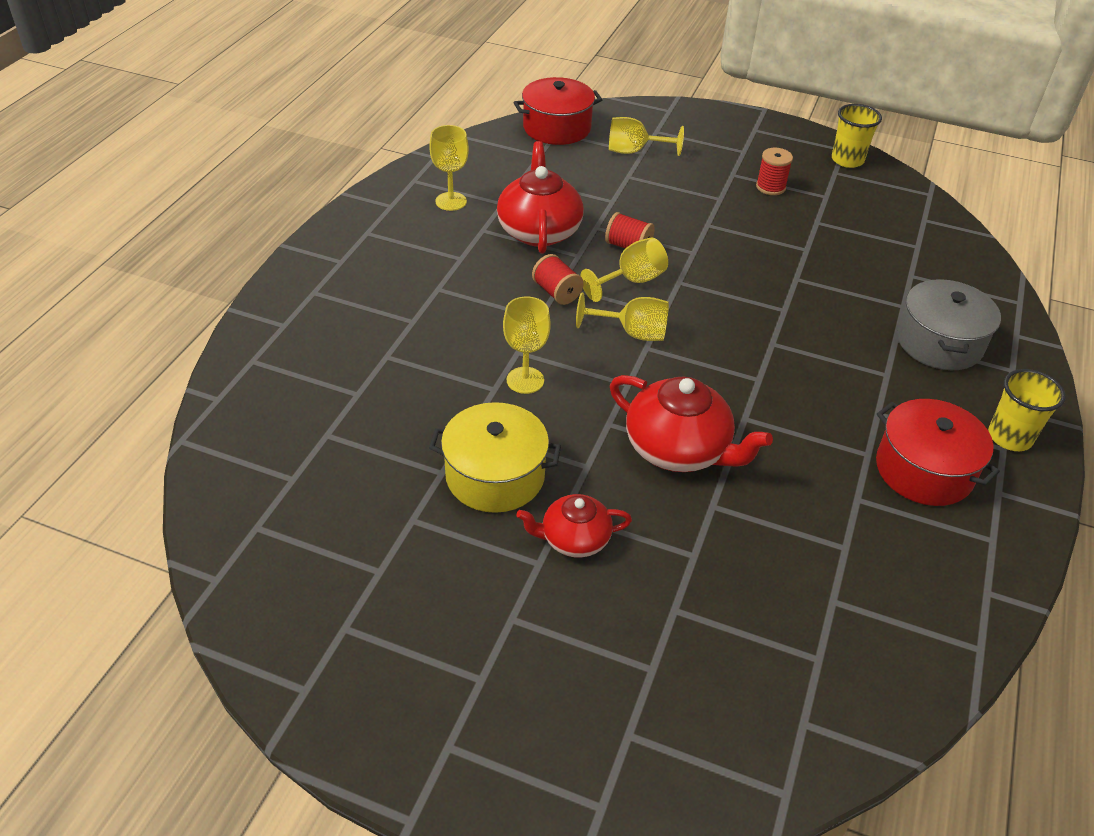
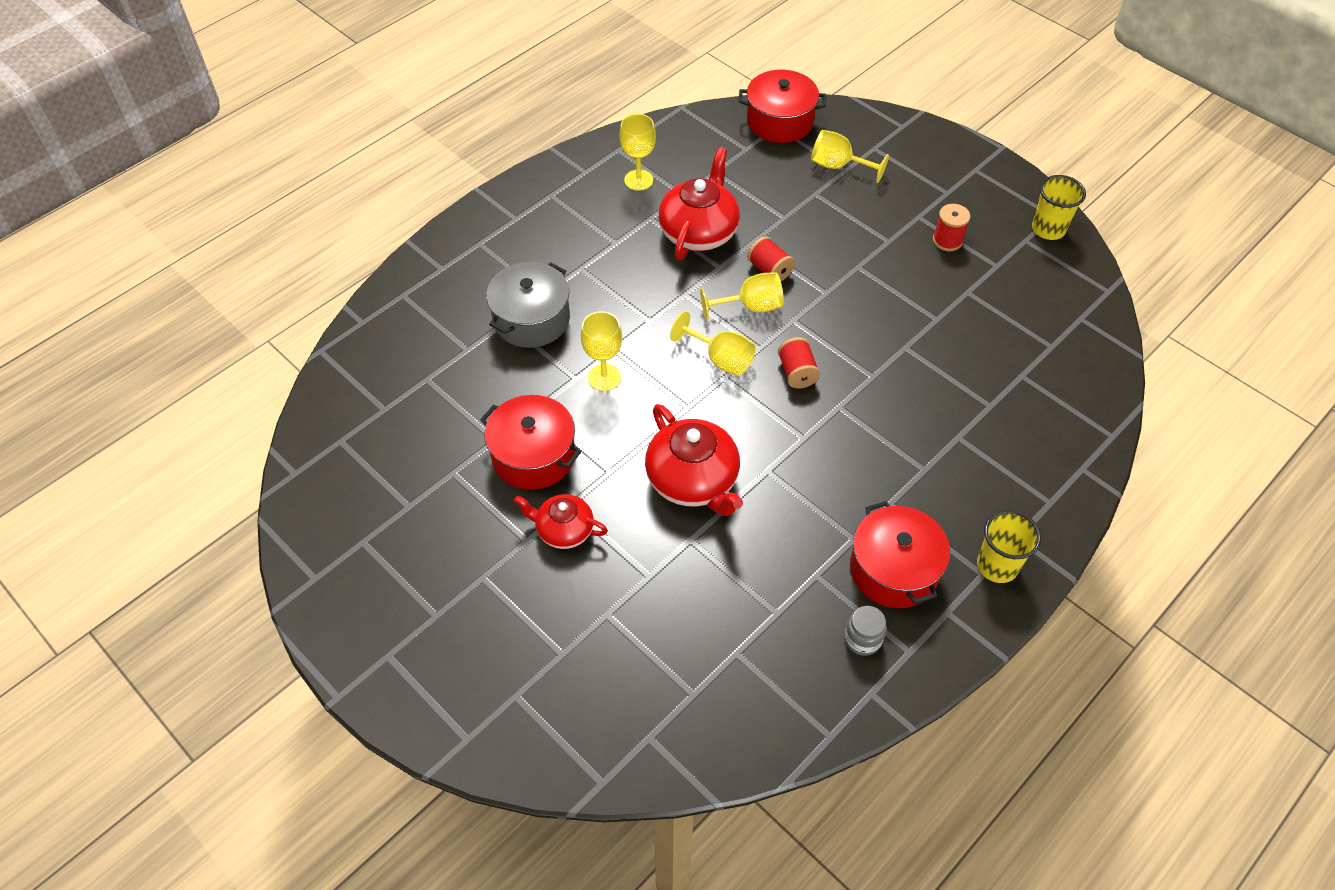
camera: 25 degrees right, 10 degrees up
yellow pot [429,402,561,513] -> red pot [480,395,582,490]
red spool [532,254,584,305] -> red spool moved to [778,337,820,389]
grey pot [897,279,1001,370] -> grey pot moved to [486,262,570,348]
none -> grey jar [844,606,887,656]

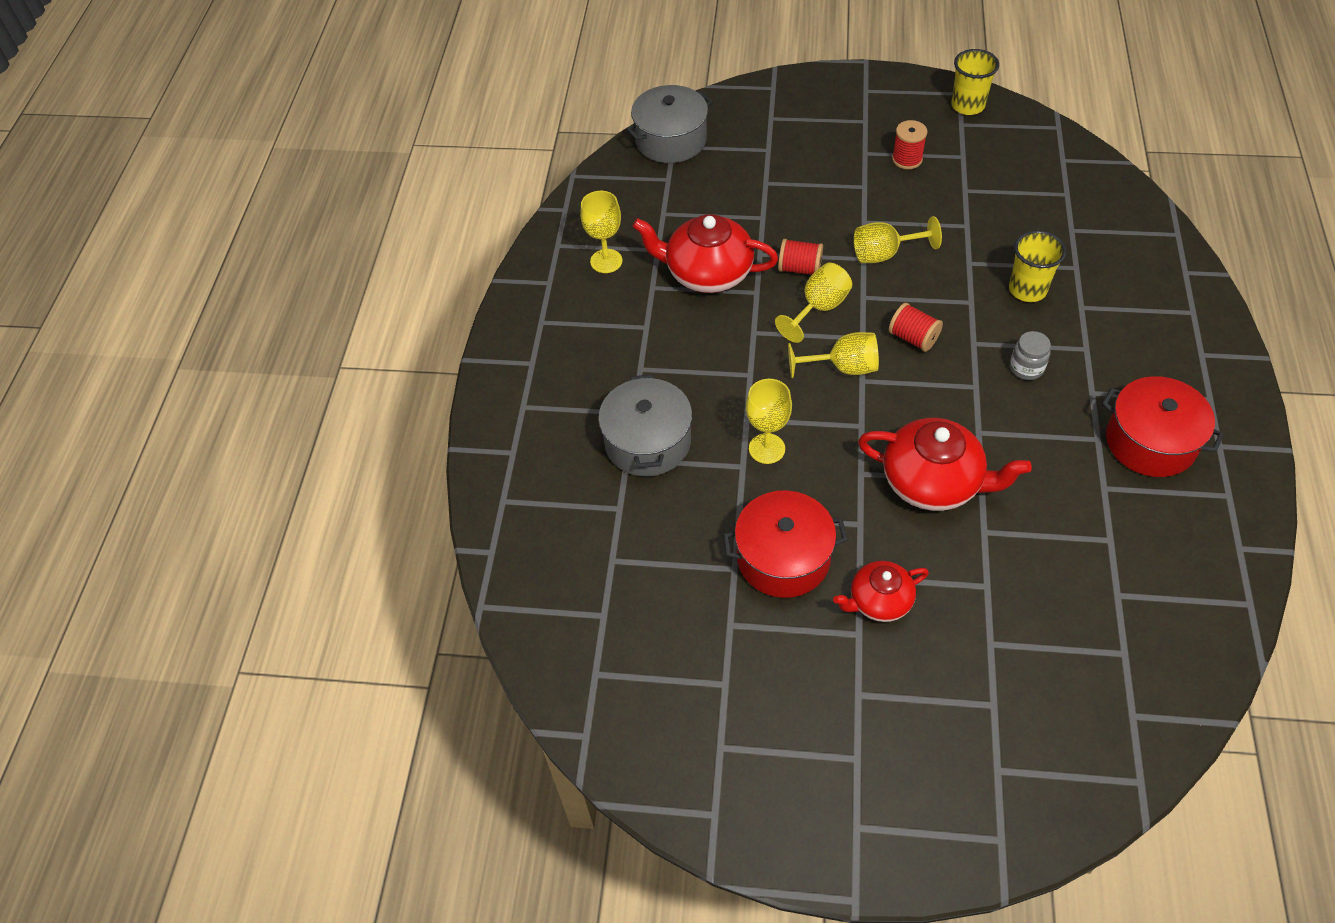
camera: 35 degrees left, 0 degrees up
red teapot [658,147,740,260] -> red teapot turned 60 degrees counterclockwise [633,214,778,293]
red pot [739,70,826,143] -> grey pot [626,85,713,163]
yellow goblet [811,130,889,183] -> yellow goblet moved to [854,216,942,263]
grey jar [844,606,887,656] -> grey jar moved to [1010,331,1051,380]
yellow cup [977,510,1041,583] -> yellow cup moved to [1009,230,1066,302]

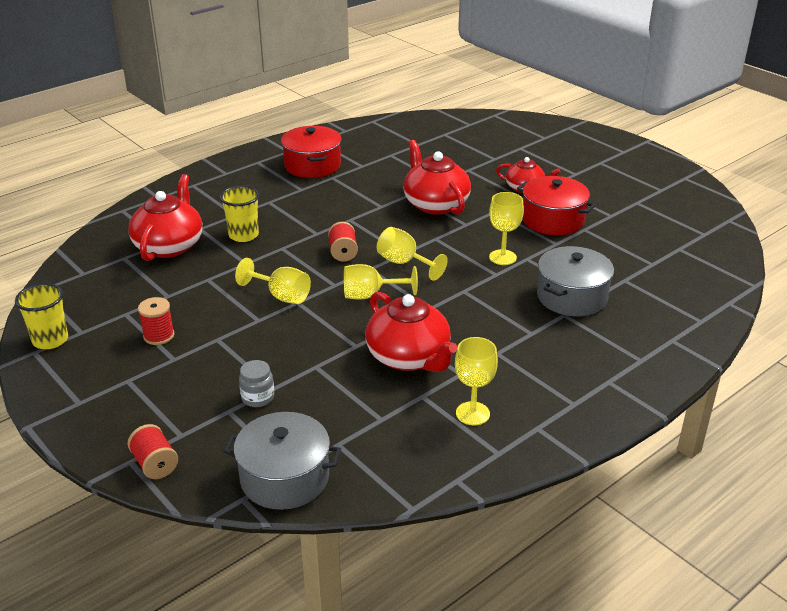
camera: 140 degrees left, 20 degrees down
red spool [778,239,823,275] -> red spool moved to [127,424,178,479]
grey jar [1010,331,1051,380] -> grey jar moved to [239,360,274,407]
none -> red teapot [128,174,202,261]

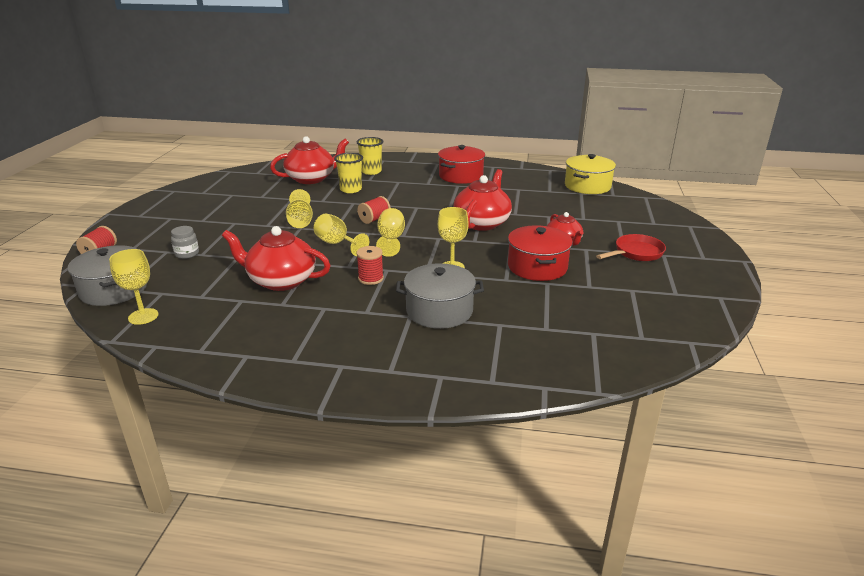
camera: 50 degrees right, 5 degrees down
yellow cup [15,283,68,349] -> yellow cup moved to [356,137,383,175]
red spool [138,297,175,345] -> red spool moved to [356,246,384,285]
red teapot [365,292,457,372] -> red teapot turned 90 degrees clockwise [222,226,331,291]
yellow goblet [455,337,498,425] -> yellow goblet moved to [109,249,158,325]
none -> yellow pot [565,154,616,194]
none -> red pan [596,234,666,261]

